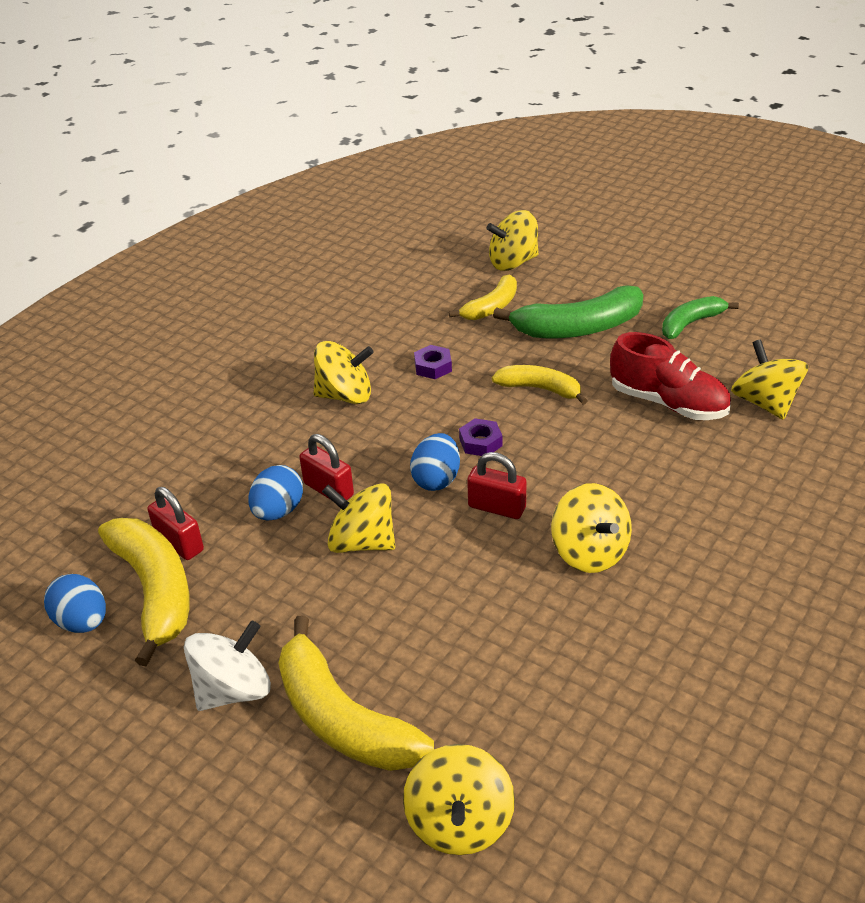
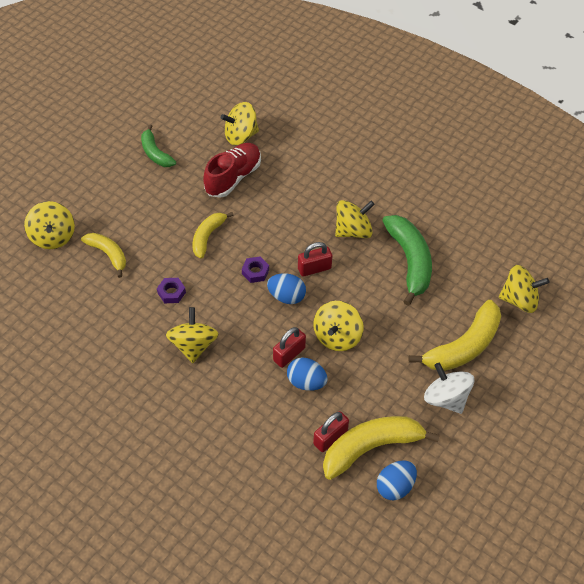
camera: 90 degrees left, 15 degrees up
red padlock [467,452,527,519] -> red padlock turned 45 degrees clockwise [298,242,332,277]
green banana [493,285,643,338] -> green banana moved to [382,215,432,306]

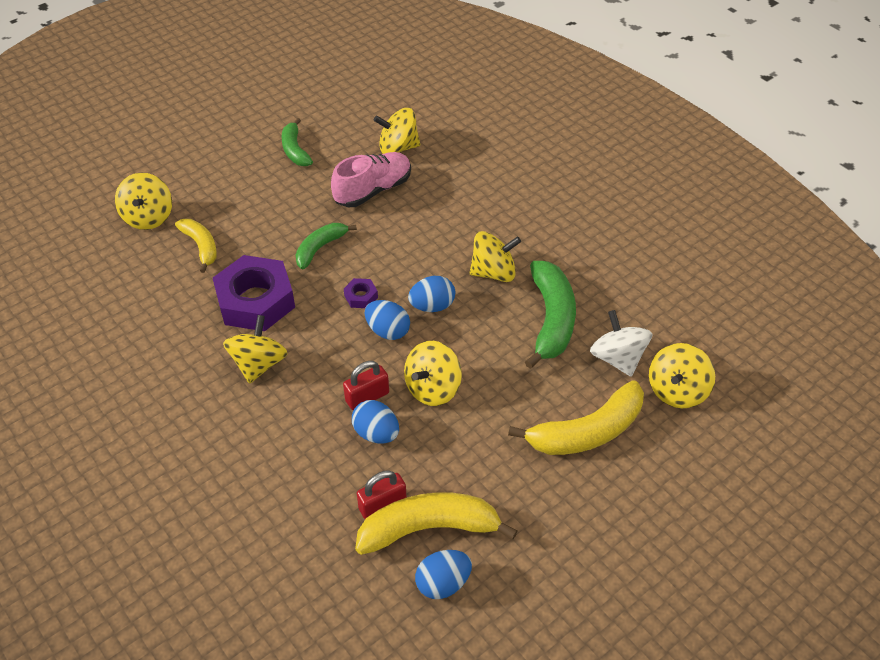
camera: 15 degrees right, 5 degrees down
purple nut [157,278,186,303] -> purple nut [213,255,295,331], size x2.40
yellow banana [193,212,234,259] -> green banana [295,223,357,269]
red shoe [203,143,261,198] -> pink shoe [331,152,411,207]
red padlock [298,242,332,277] -> blue egg [408,276,455,312]
white spinning top [424,363,474,414] -> white spinning top moved to [590,310,653,377]
yellow spinning top [499,265,550,313] -> yellow spinning top turned 105 degrees clockwise [649,343,715,408]

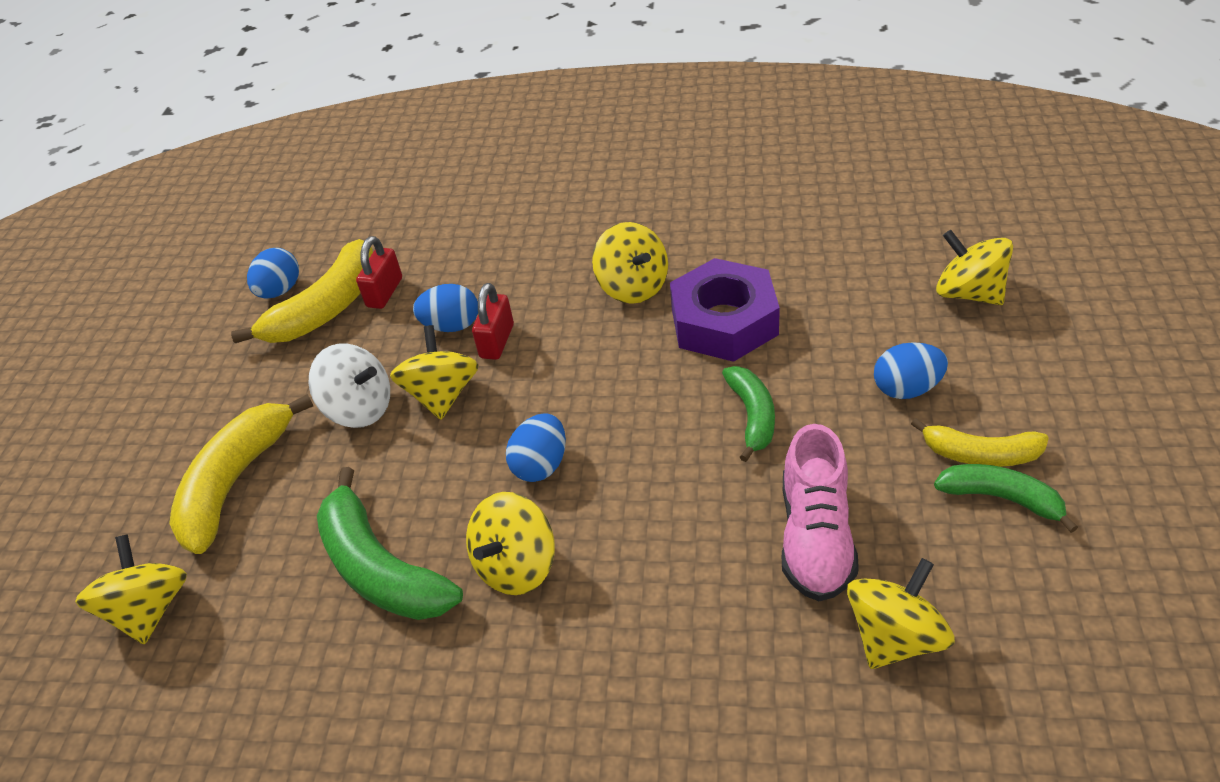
camera: 140 degrees right, 5 degrees down
yellow banana [175,219,217,273] -> yellow banana moved to [911,418,1049,467]
purple nut [344,278,378,308] -> none
blue egg [365,300,410,340] -> blue egg moved to [874,342,948,399]
white spinning top [590,310,653,377] -> white spinning top moved to [308,344,390,428]

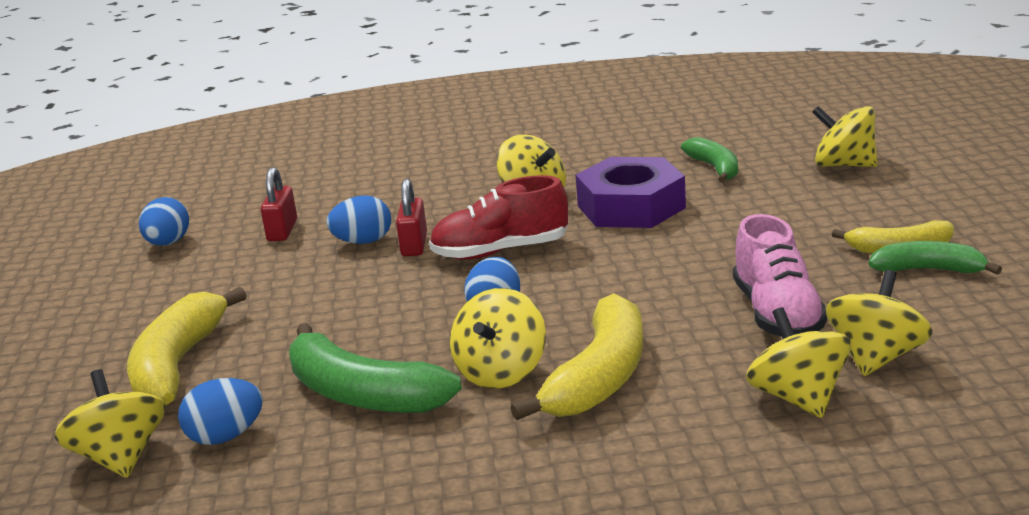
camera: 15 degrees left, 20 degrees down
yellow banana [231,239,373,343] -> yellow banana moved to [510,293,643,420]
white spinning top [308,344,390,428] -> none
yellow spinning top [390,325,479,420] -> yellow spinning top moved to [746,307,851,418]
green banana [722,366,775,462] -> green banana moved to [681,137,738,183]
blue egg [874,342,948,399] -> blue egg moved to [178,378,263,445]
none -> red shoe [429,175,568,260]

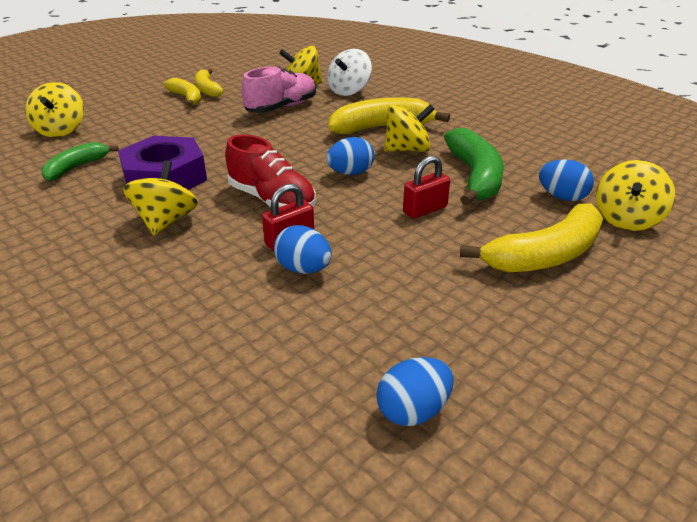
camera: 130 degrees left, 10 degrees up
red padlock [261,167,297,241] -> red padlock moved to [403,156,450,219]
yellow spinning top [746,307,851,418] -> white spinning top [327,49,372,96]
green banana [869,241,1002,275] -> yellow banana [195,69,224,97]

